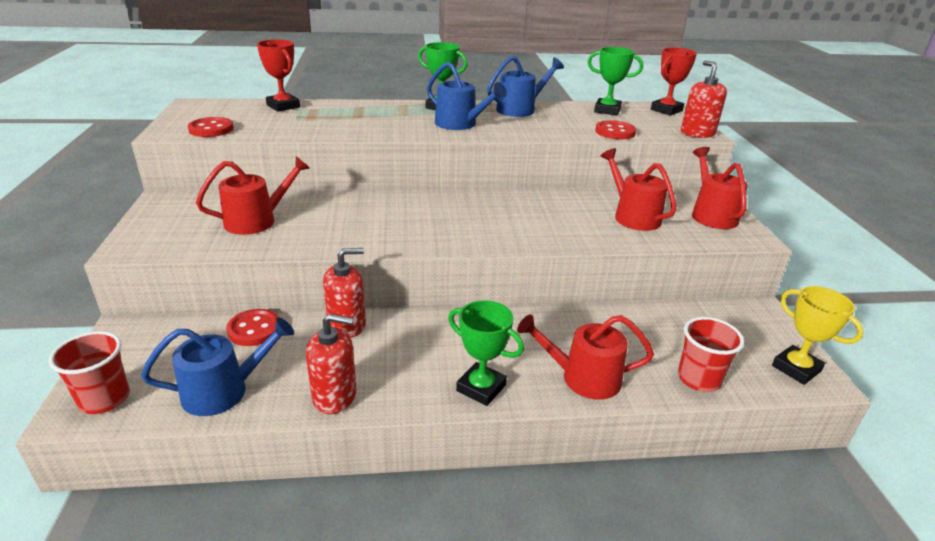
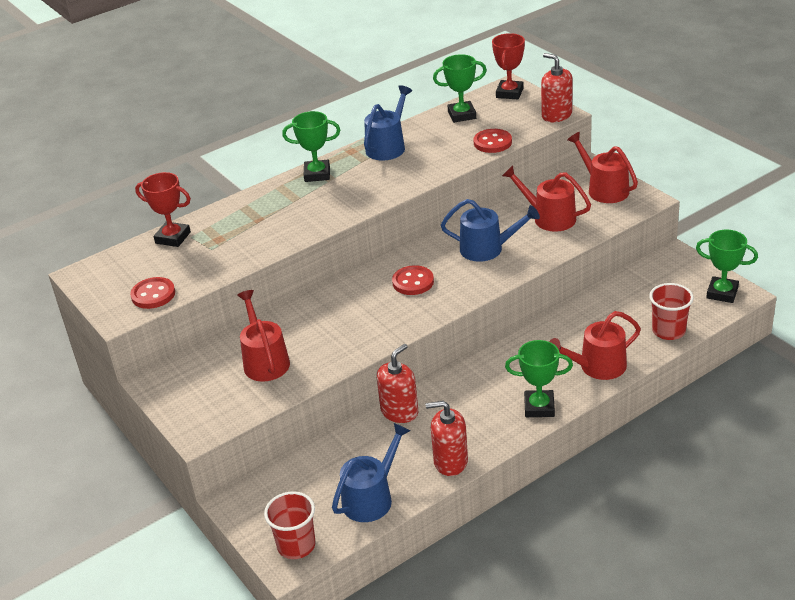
camera: 25 degrees left, 5 degrees up
red watering can [196,156,310,235] -> red watering can turned 45 degrees counterclockwise [237,290,290,382]
red button [226,309,279,346] -> red button moved to [392,265,434,295]
red soap dispenser [306,314,357,414] -> red soap dispenser turned 150 degrees counterclockwise [426,401,468,476]
blue watering can [427,62,507,130] -> blue watering can moved to [441,199,540,262]
yellow trophy [772,286,864,385] -> green trophy [696,230,758,303]

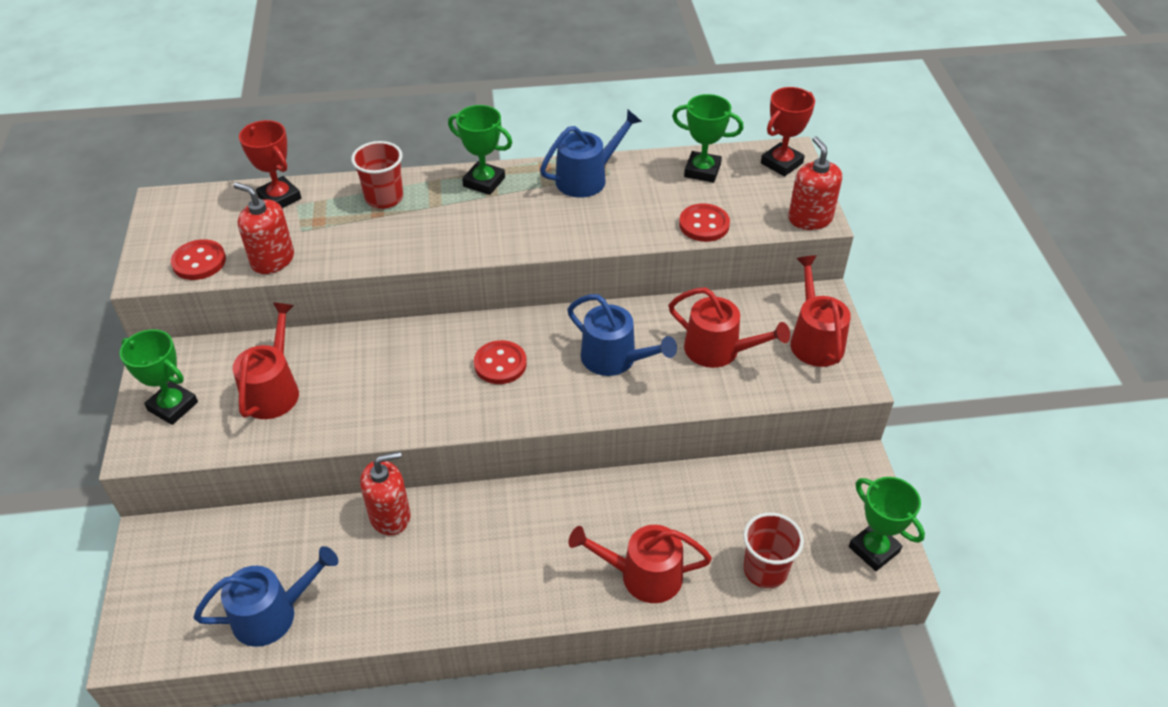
camera: 25 degrees right, 10 degrees up
red cup [264,491,316,559] -> red cup moved to [351,141,403,209]
red soap dispenser [426,401,468,476] -> red soap dispenser moved to [233,182,294,274]
red watering can [502,165,591,232] -> red watering can turned 150 degrees clockwise [669,287,790,368]
green trophy [505,340,573,417] -> green trophy moved to [120,329,198,425]

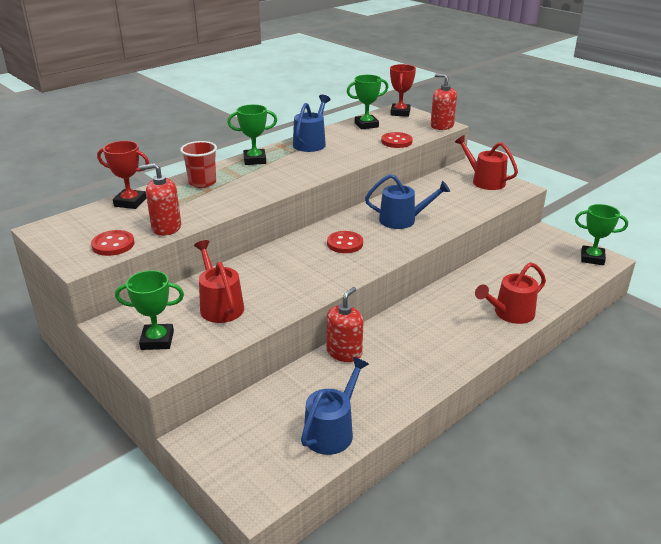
camera: 35 degrees left, 15 degrees down
red watering can [669,287,790,368] -> none
red cup [743,512,804,589] -> none

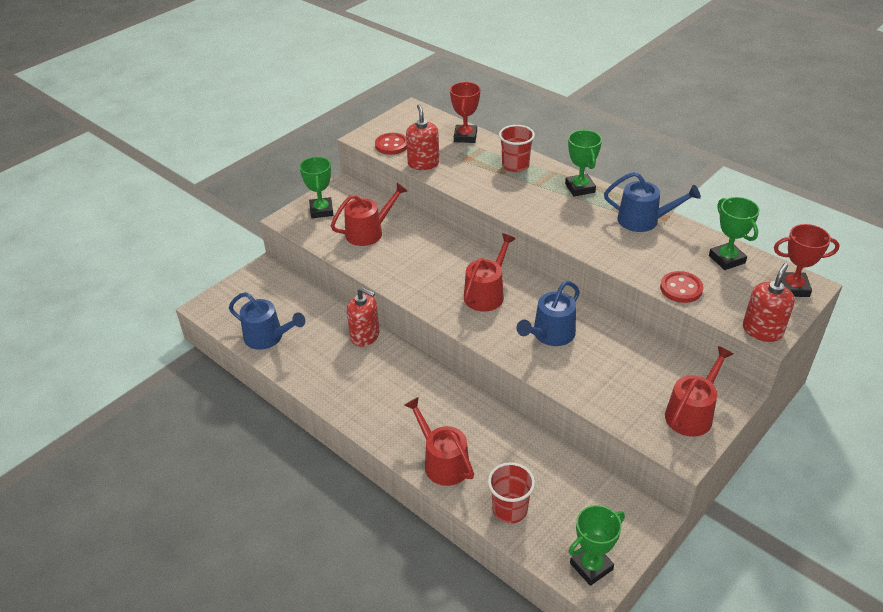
camera: 85 degrees right, 10 degrees up
red button [327,231,363,253] -> red watering can [464,233,516,312]
blue watering can [365,174,450,229] -> blue watering can turned 45 degrees clockwise [516,281,580,346]
green trophy [575,204,628,265] -> green trophy turned 45 degrees clockwise [569,505,625,586]
none -> red cup [488,462,535,524]

